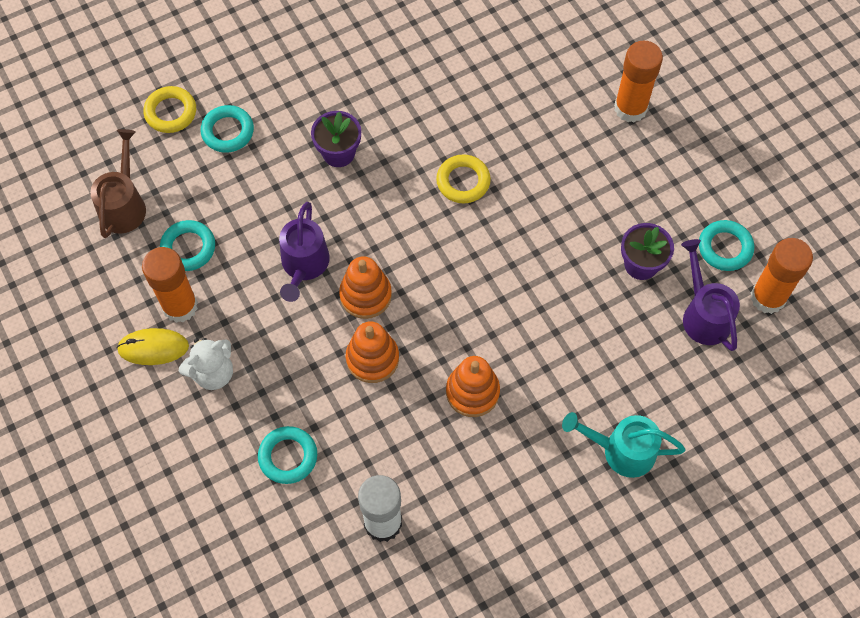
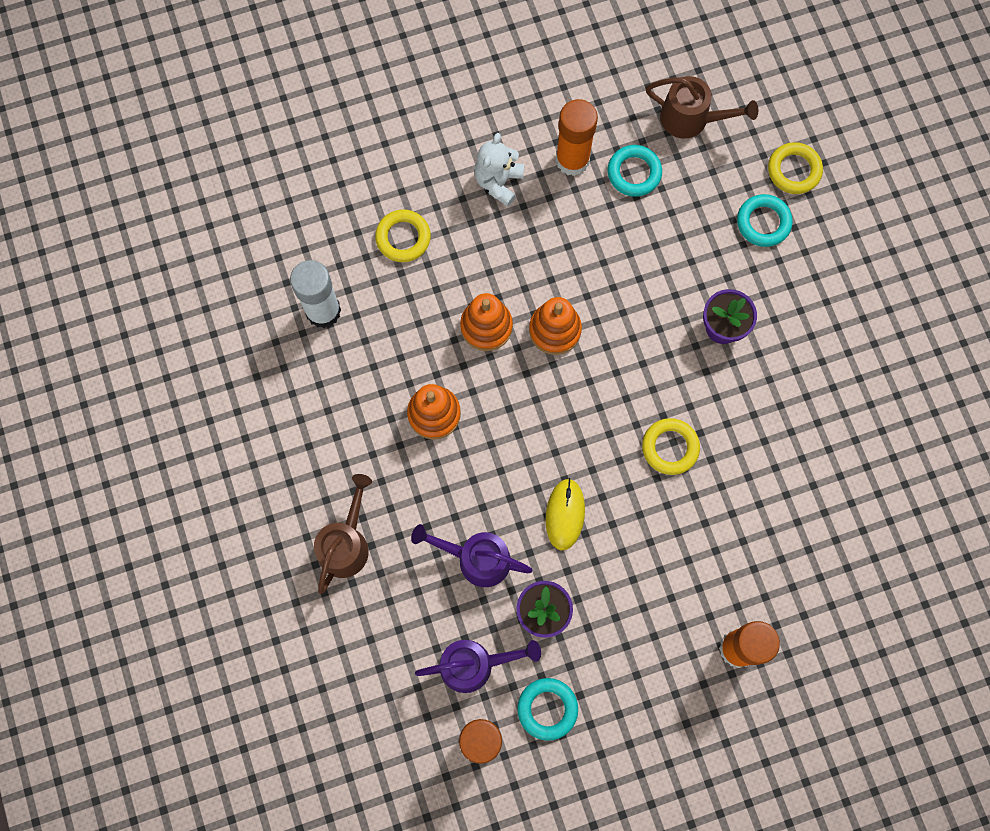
camera: 100 degrees right, 10 degrees up
yellow mouse [117,328,189,365] -> yellow mouse moved to [545,478,585,551]
white teddy bear [179,338,233,390] -> white teddy bear turned 45 degrees clockwise [474,133,524,206]
turquoise ring [258,426,317,484] -> yellow ring [375,209,431,262]
purple watering can [279,202,330,302] -> purple watering can moved to [411,524,533,587]
turquoise watering can [562,412,686,478] -> brown watering can [314,474,372,594]

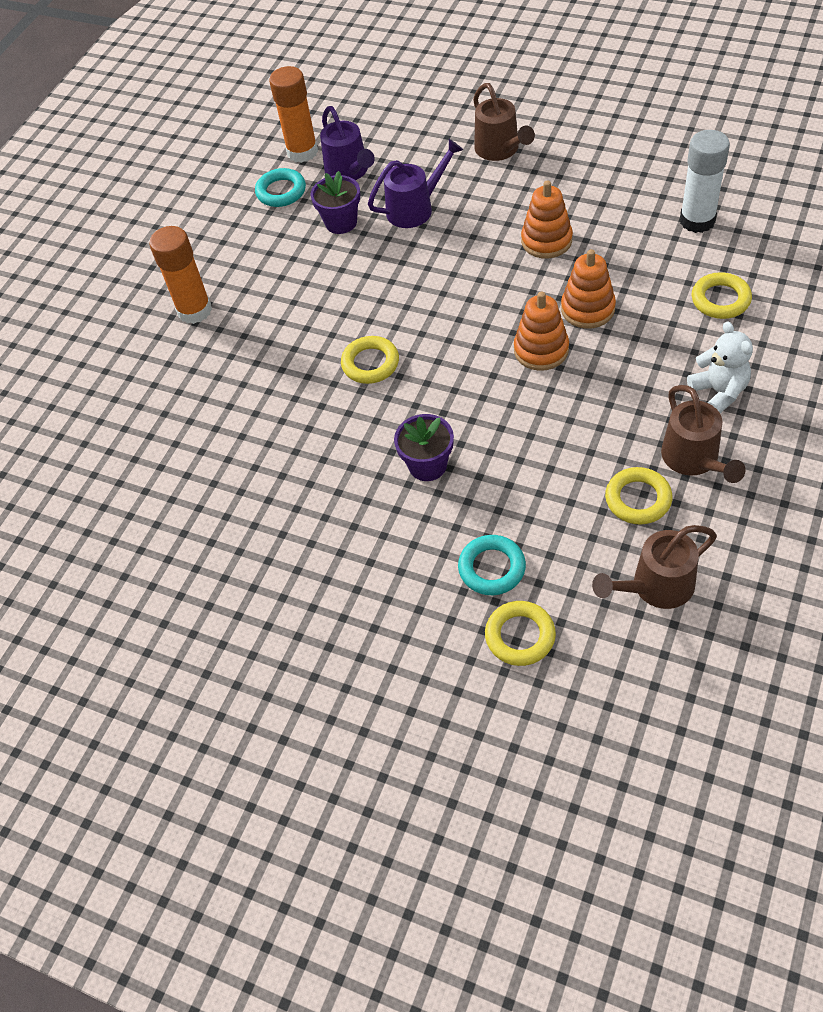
camera: 140 degrees right, 20 degrees down
purple watering can [415,640,541,693] -> purple watering can turned 60 degrees counterclockwise [320,106,375,180]
yellow mouse [545,478,585,551] -> none
orange glue stick [556,99,598,176] -> brown watering can [661,385,746,483]
turquoise ring [608,145,662,197] -> yellow ring [605,467,672,524]

